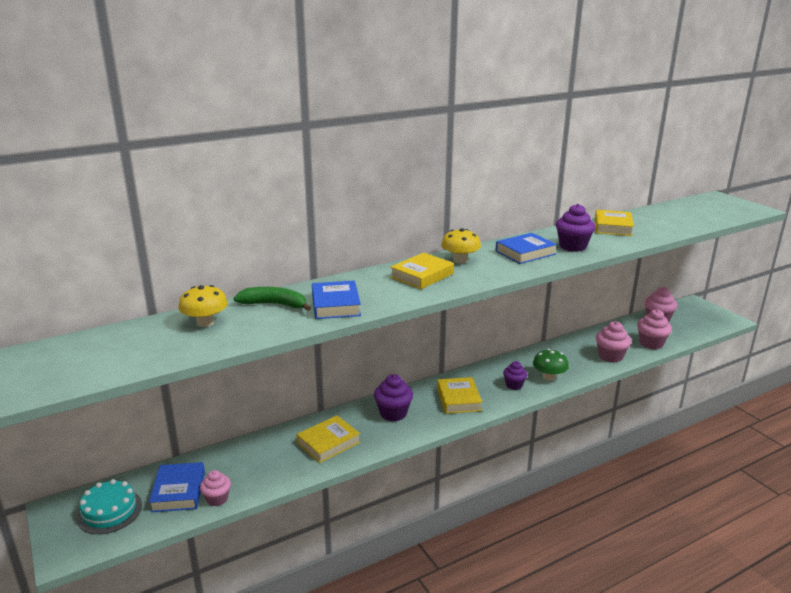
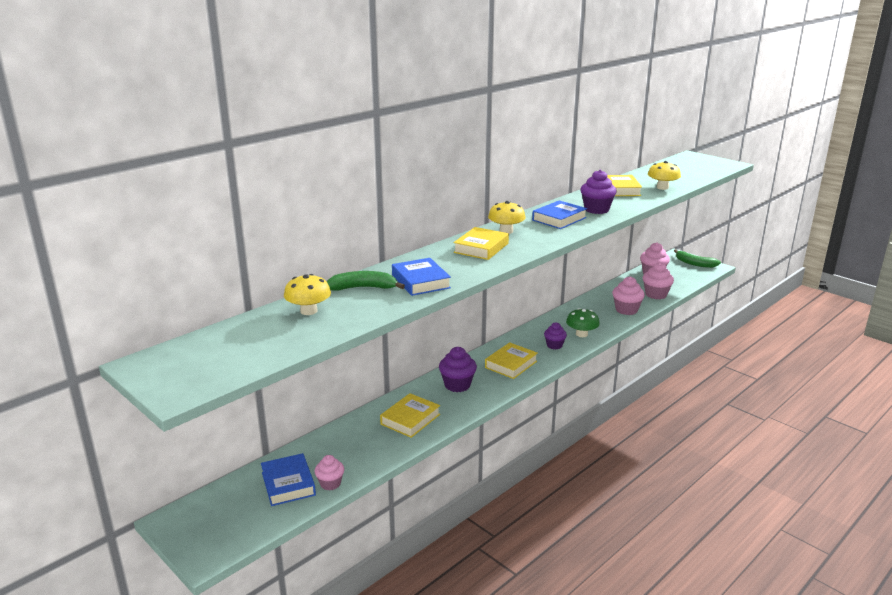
camera: 15 degrees left, 0 degrees up
turquoise cake [77,479,142,534] -> none
yellow book [437,377,482,414] -> yellow book turned 60 degrees clockwise [485,342,538,379]
none -> yellow mushroom [648,161,681,190]
none -> green banana [674,249,721,268]

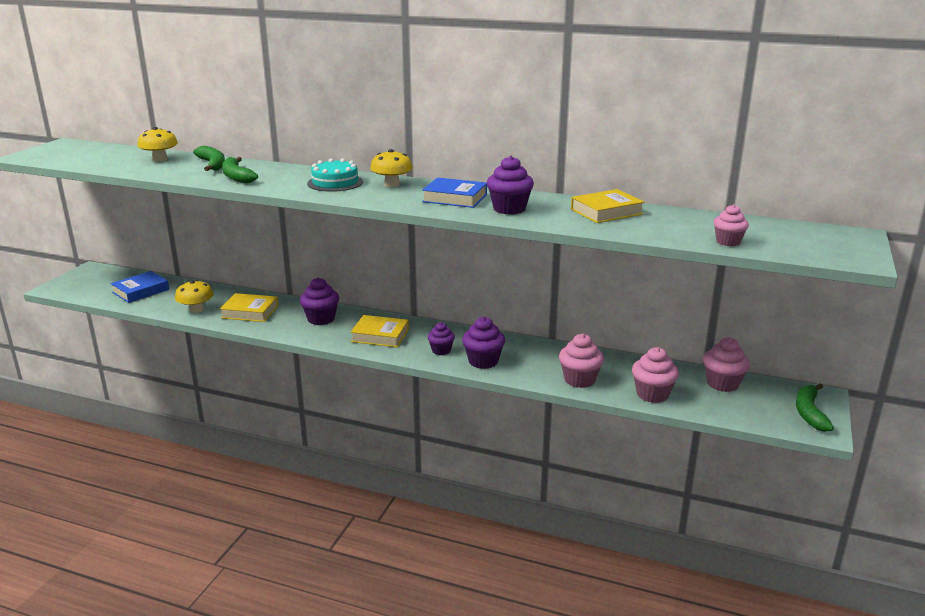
camera: 65 degrees right, 0 degrees up
pink cupcake [314,455,344,491] -> pink cupcake moved to [714,204,749,246]
blue book [392,258,451,296] -> green banana [222,157,258,183]
yellow book [453,227,509,260] -> turquoise cake [307,158,363,192]
green mushroom [566,308,600,337] -> purple cupcake [462,317,505,369]
yellow mushroom [648,161,681,190] -> yellow mushroom moved to [175,280,214,313]

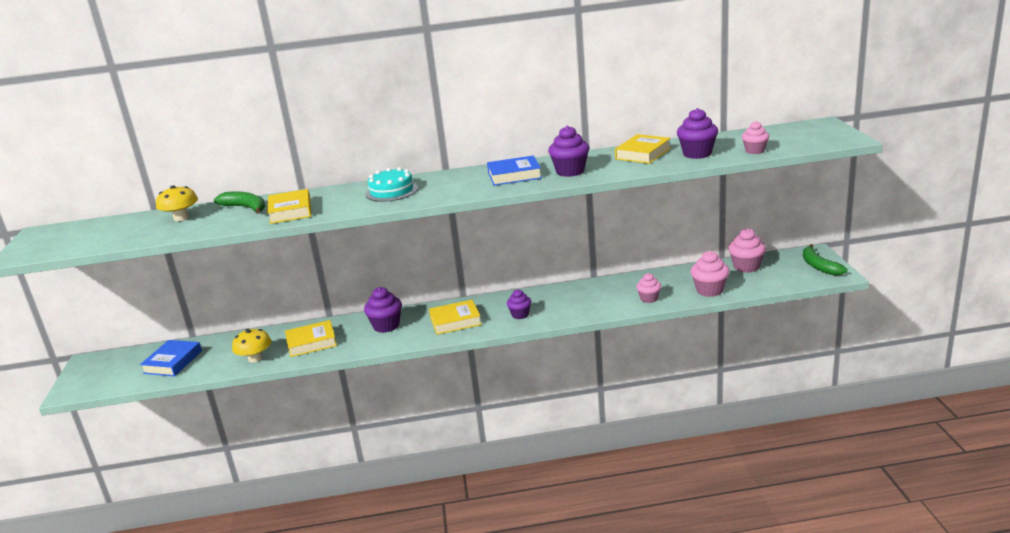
camera: 25 degrees left, 0 degrees up
green banana [222,157,258,183] -> yellow book [267,189,311,224]
yellow mushroom [370,149,413,187] -> none
purple cupcake [462,317,505,369] -> purple cupcake moved to [677,108,718,159]
pink cupcake [559,334,604,388] -> pink cupcake [636,273,661,303], size x0.65

